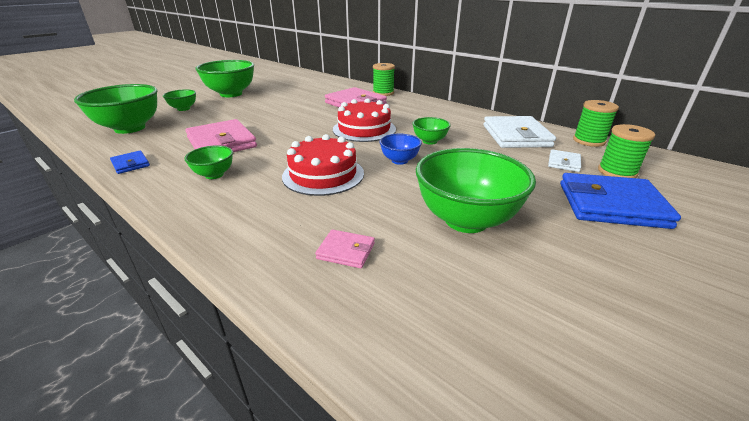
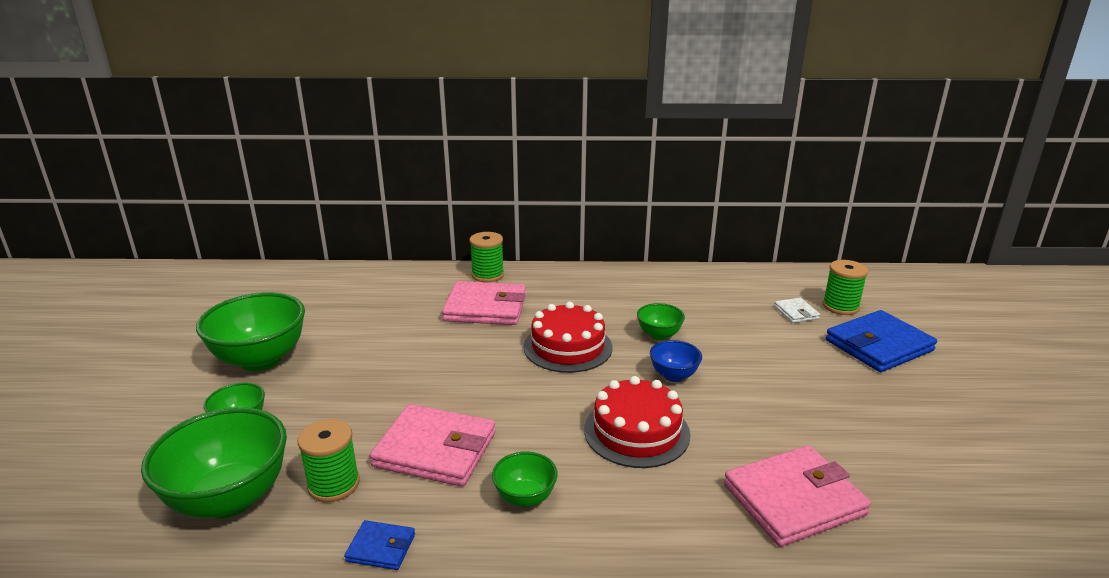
camera: 40 degrees left, 5 degrees down
pink wallet [315,229,375,268] -> pink wallet [724,445,871,547], size x2.09
green bowl [416,148,536,233] -> none
white wallet [483,116,556,148] -> none
green spool [573,100,619,147] -> green spool moved to [298,419,360,502]

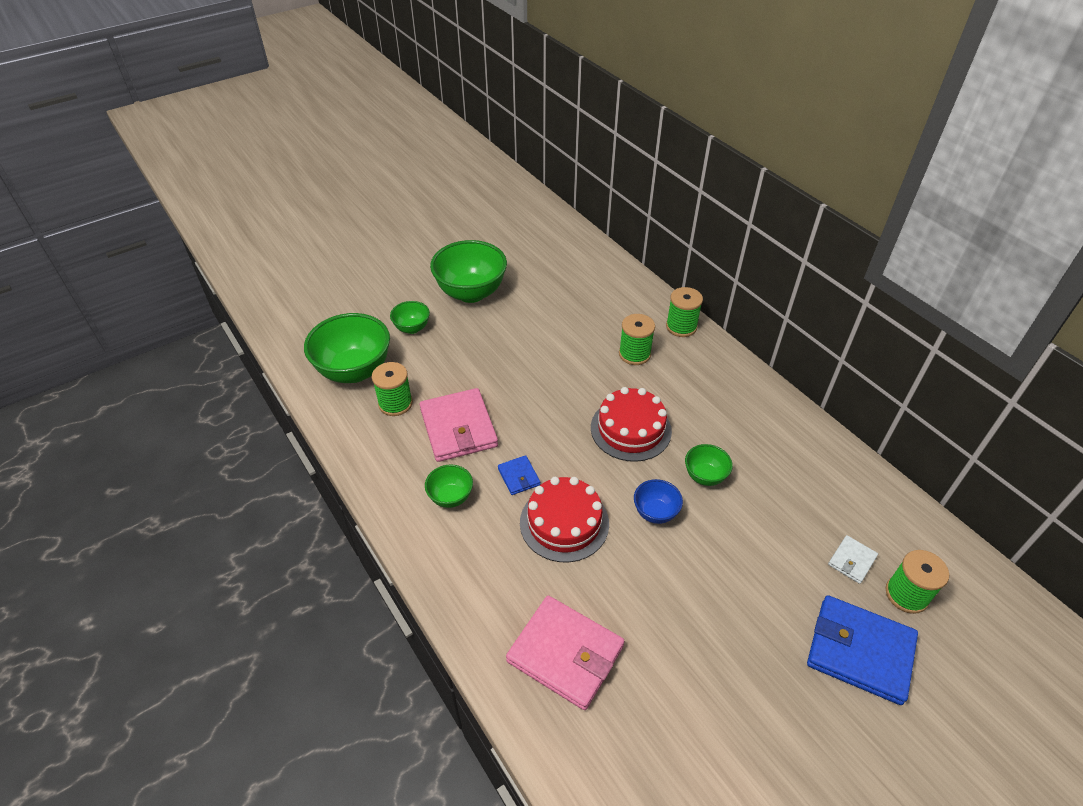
camera: 55 degrees right, 20 degrees up
blue wallet [344,520,415,570] -> blue wallet moved to [498,455,540,495]
pink wallet [442,281,526,325] -> green spool [619,314,655,365]

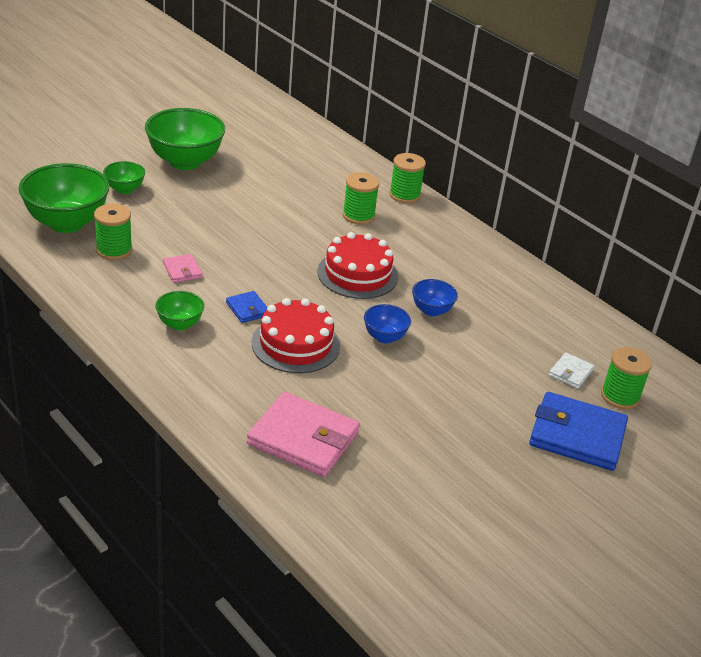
camera: 10 degrees left, 10 degrees down
pink wallet [420,388,498,462] -> pink wallet [163,254,203,283], size x0.48
green bowl [685,444,733,486] -> blue bowl [412,279,458,317]

